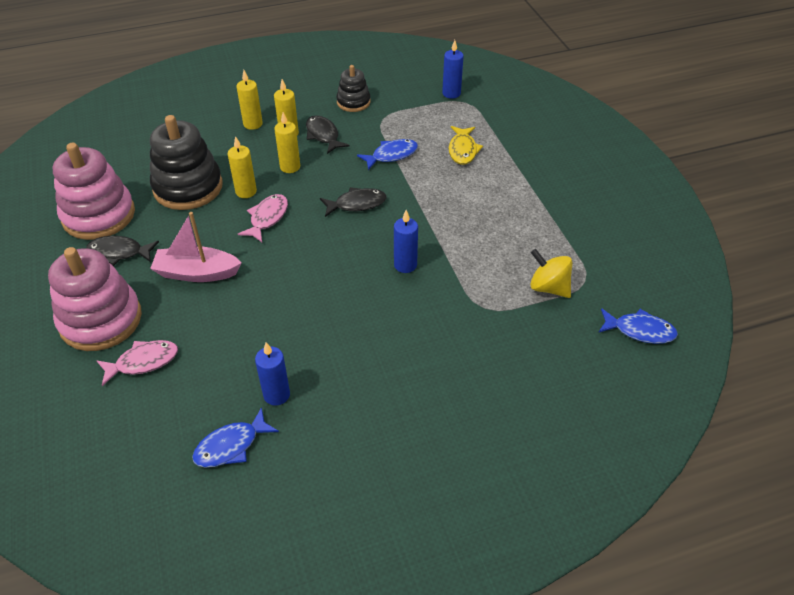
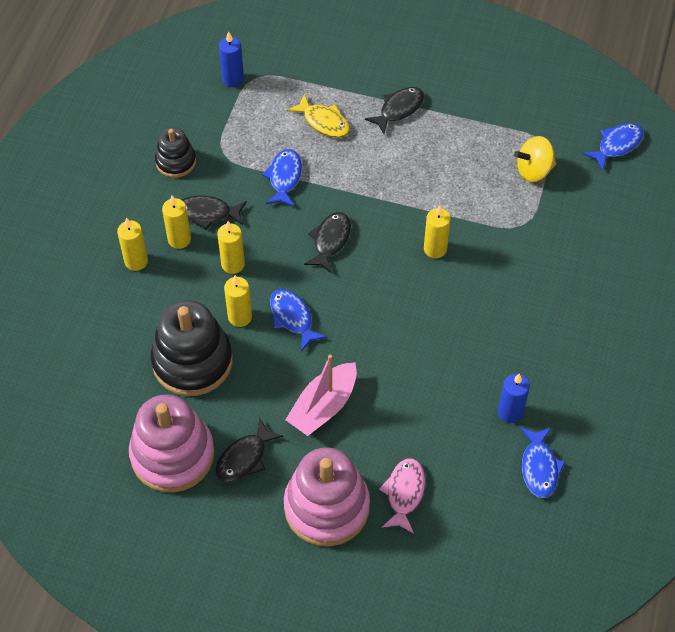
camera: 55 degrees left, 10 degrees up
pink fish [238,194,288,242] -> blue fish [270,289,327,352]
blue candle [394,210,418,273] -> yellow candle [424,205,451,258]
none -> black fish [365,87,424,134]

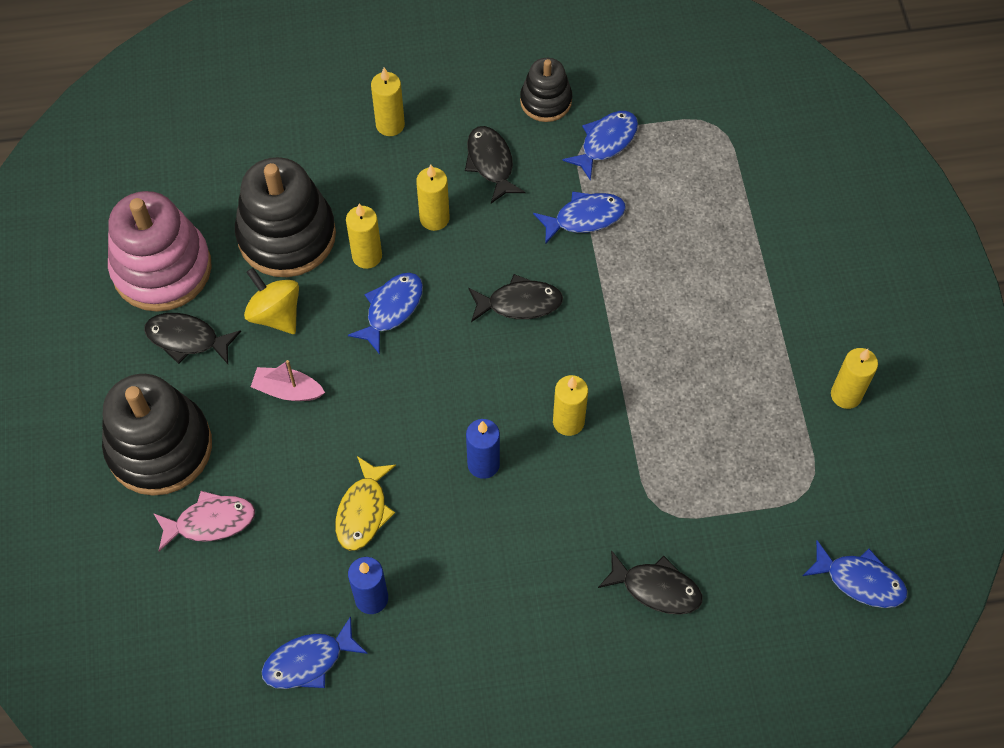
camera: 65 degrees right, 5 degrees up
yellow candle [162,196,191,249] -> yellow candle moved to [831,348,878,409]
blue candle [219,31,244,87] -> blue candle moved to [466,419,500,479]
pink stacking toy [284,447,370,547] -> black stacking toy [102,374,212,496]
pink boat [285,355,357,436] -> pink boat [251,360,325,401], size x0.62
yellow fish [287,94,350,138] -> yellow fish moved to [335,456,396,551]
black fish [365,87,424,134] -> black fish moved to [598,550,703,615]
yellow spinning top [514,136,556,182] -> yellow spinning top moved to [244,268,299,334]
none -> blue fish [562,111,638,181]

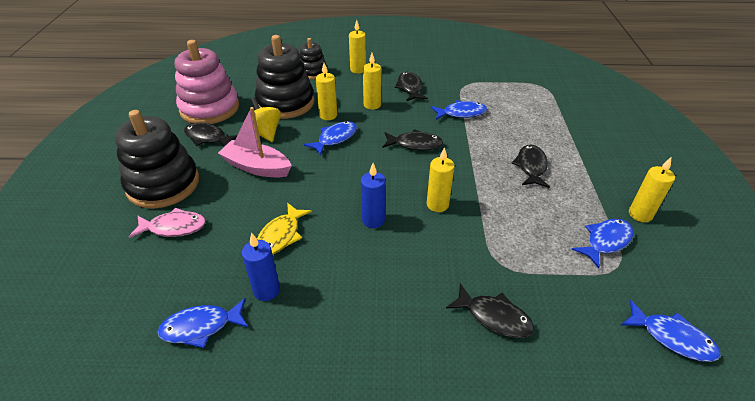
camera: 10 degrees right, 20 degrees down
pink boat [251,360,325,401] -> pink boat [218,107,292,177], size x1.60
black stacking toy [520,58,572,122] -> black stacking toy moved to [299,38,327,79]
blue fish [562,111,638,181] -> blue fish moved to [571,219,634,268]
none -> black fish [512,145,550,188]

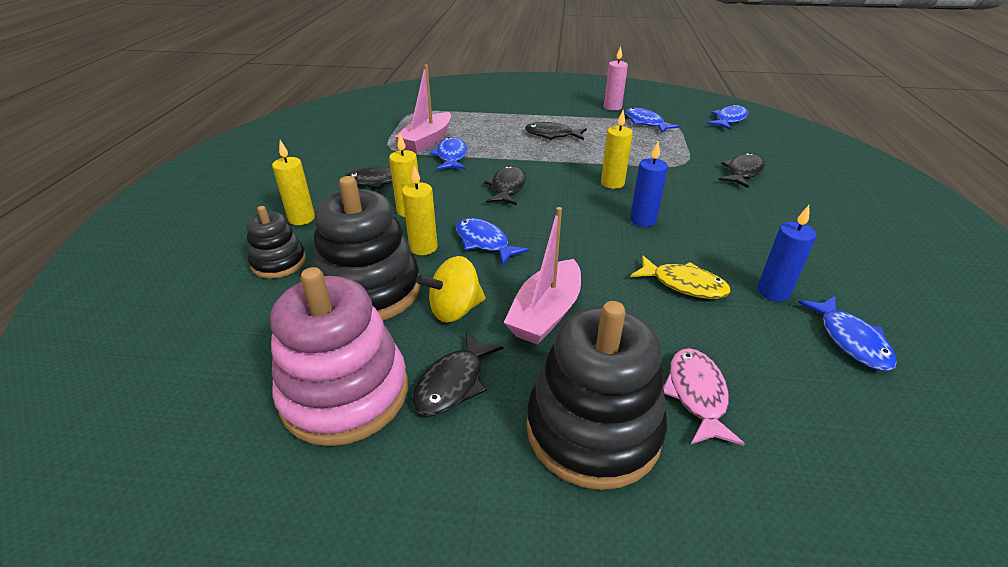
camera: 85 degrees left, 5 degrees down
yellow candle [629,157,675,222] -> pink candle [604,46,628,111]
none -> pink boat [395,64,451,153]

